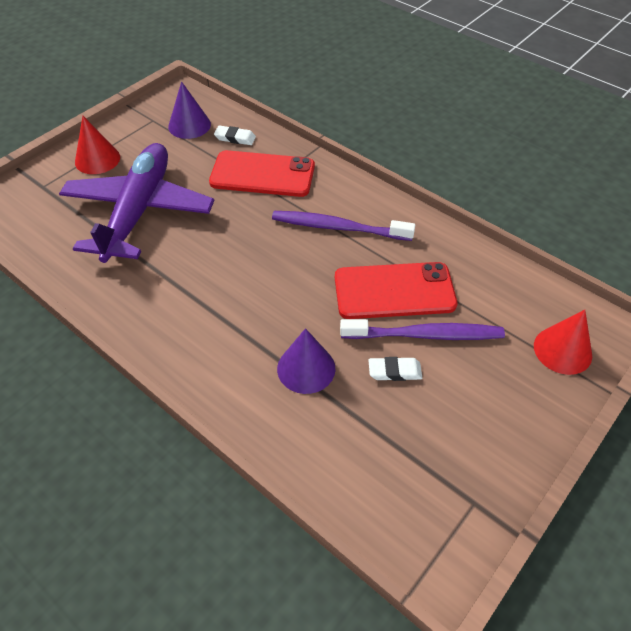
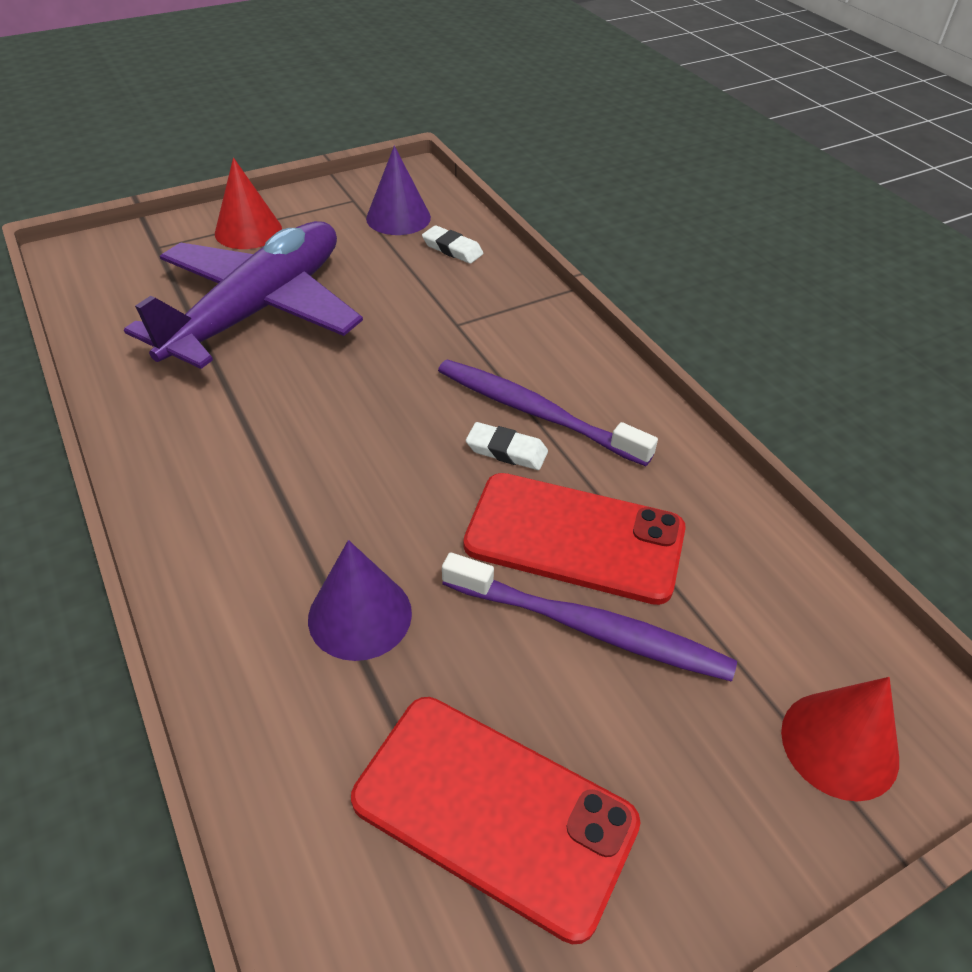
camera: 20 degrees right, 5 degrees down
red phone [209,150,315,197] -> red phone moved to [351,697,641,944]
white eraser [368,357,422,381] -> white eraser moved to [466,422,548,470]

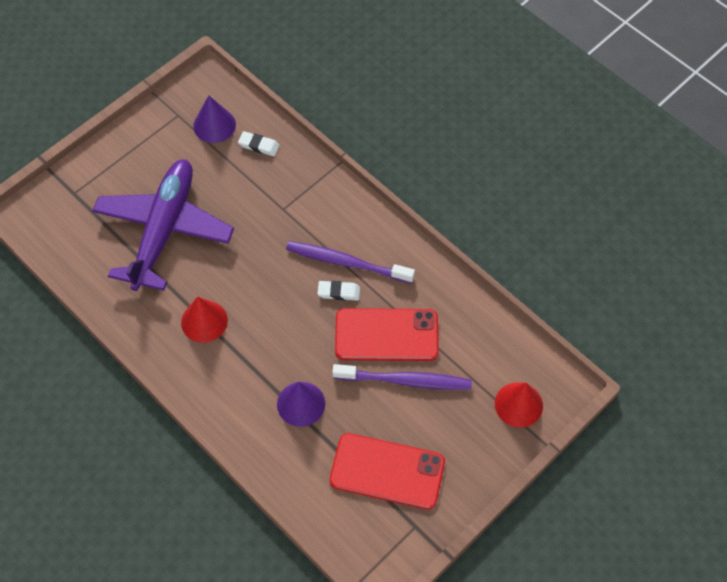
camera: 15 degrees left, 15 degrees up
red cone [215,158,282,249] -> red cone moved to [181,297,228,343]

